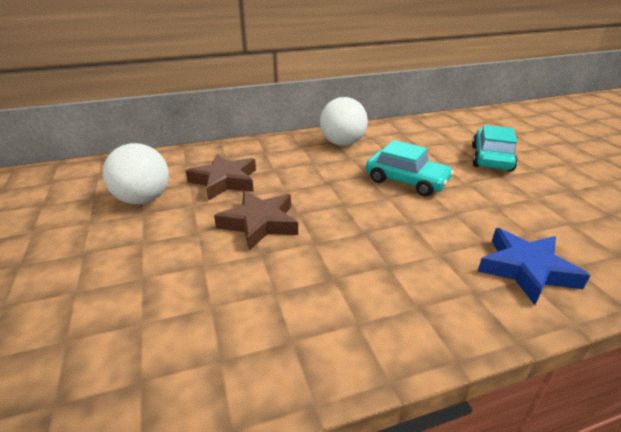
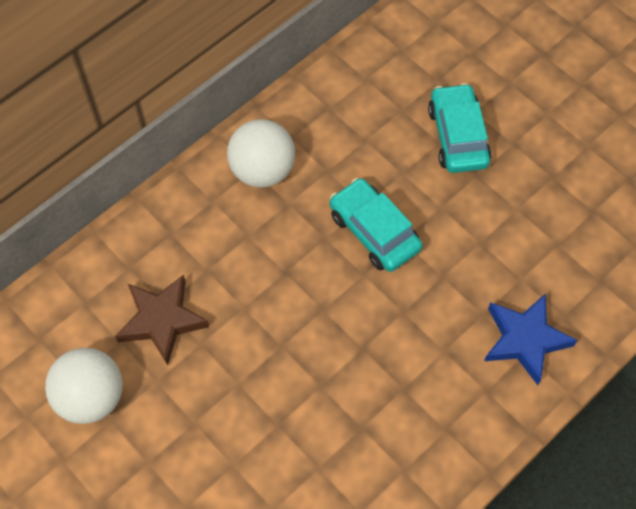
camera: 25 degrees left, 30 degrees up
brown star [214,191,298,250] -> none
turquoise car [366,140,454,196] -> turquoise car turned 135 degrees counterclockwise [330,178,423,272]

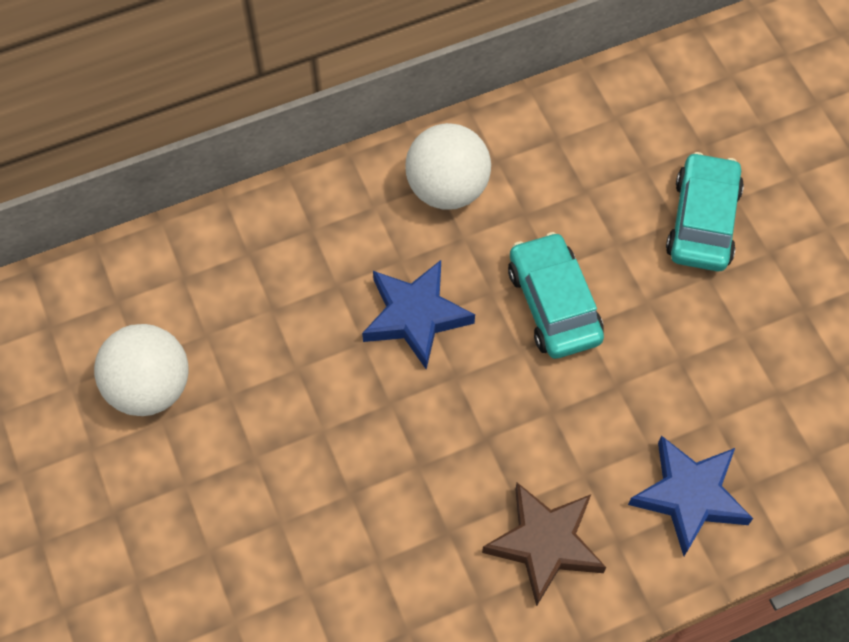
camera: 20 degrees right, 0 degrees up
brown star [115,275,209,365] -> brown star moved to [482,483,606,606]
none -> blue star [362,260,475,370]

